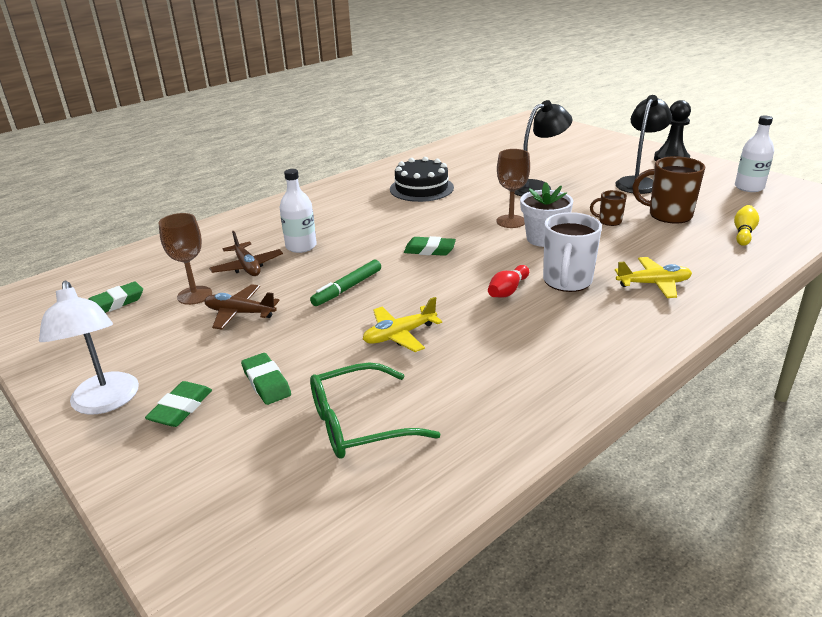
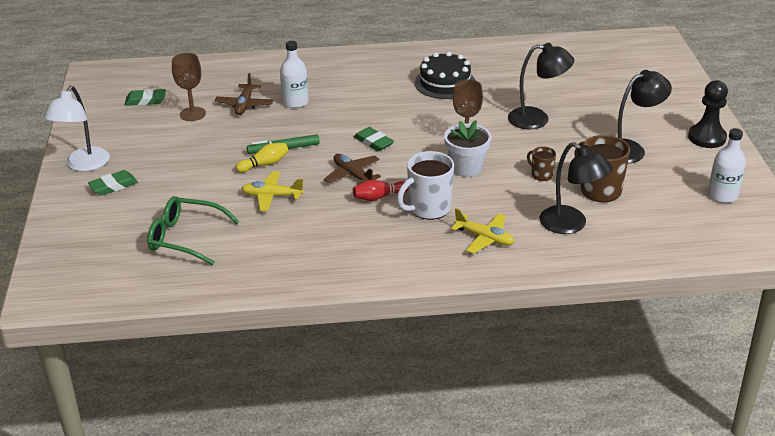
camera: 35 degrees right, 5 degrees up
brown plane [204,284,280,329] -> brown plane moved to [324,154,381,185]
green eraser [241,353,291,405] -> none
yellow bowling pin [734,205,759,246] -> yellow bowling pin moved to [236,143,288,173]
none -> black lamp [539,142,613,234]

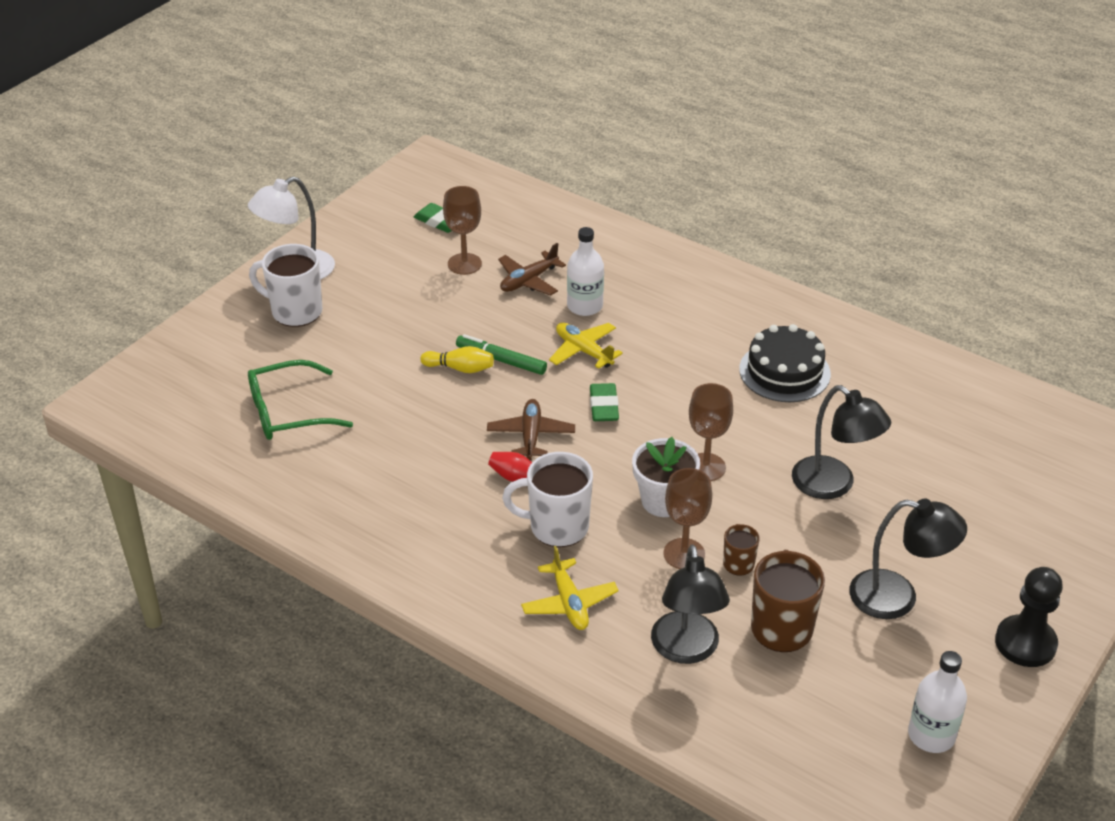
camera: 40 degrees right, 5 degrees up
green eraser [88,170,138,195] -> white mug [249,244,322,327]
green glasses [147,196,240,265] -> green glasses turned 75 degrees counterclockwise [248,360,353,440]
yellow plane [241,171,304,211] -> yellow plane moved to [549,323,623,369]
none -> brown goblet [663,468,712,569]

